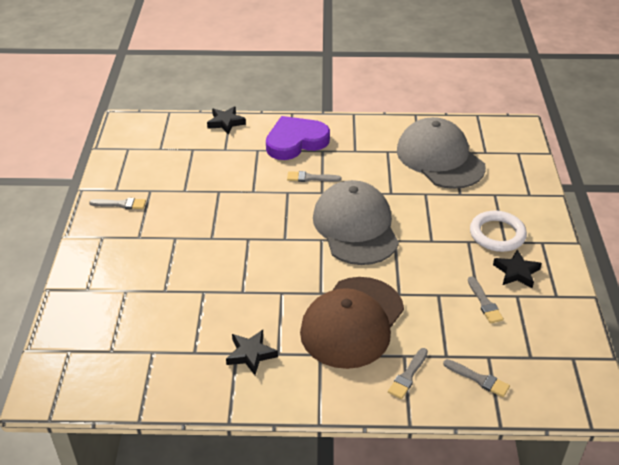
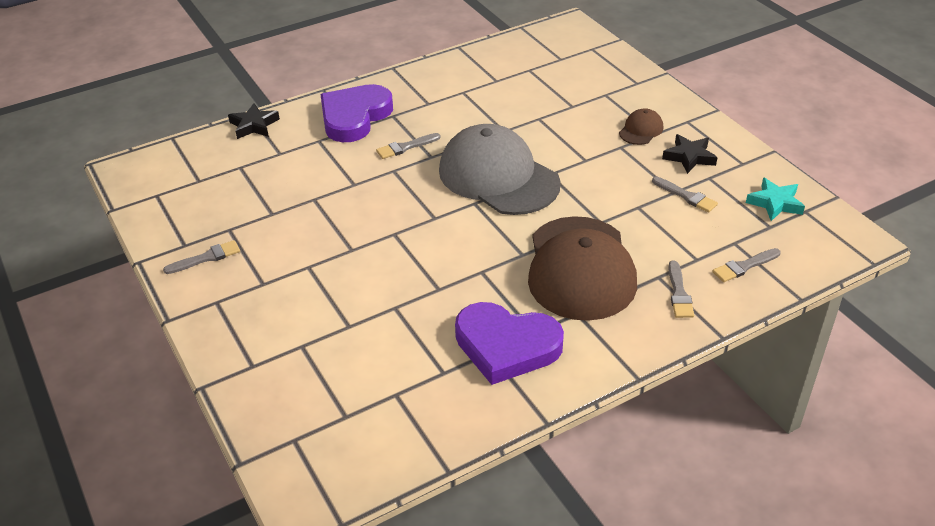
camera: 30 degrees left, 0 degrees up
black star [226,330,278,375] -> purple heart [455,302,564,385]
grey cap [397,117,486,189] -> none
grey brush [443,359,510,397] -> grey brush turned 150 degrees clockwise [712,248,781,282]
white ring [470,211,527,252] -> brown cap [619,108,663,145]
none -> turquoise star [746,178,805,221]

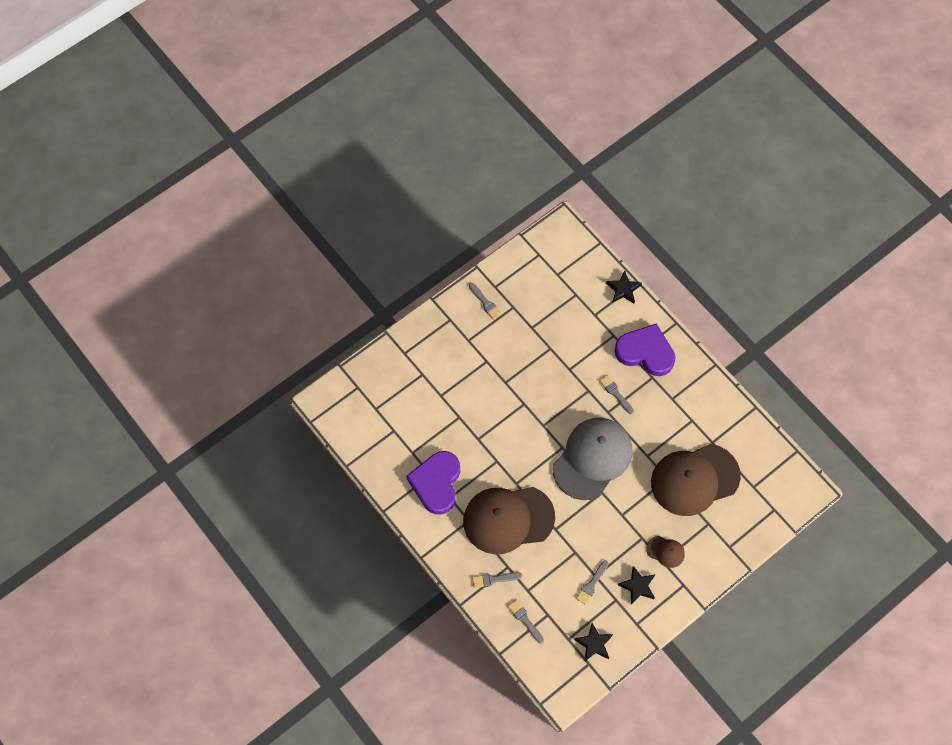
camera: 80 degrees right, 25 degrees up
turquoise star [746,178,805,221] -> black star [574,623,613,661]
none -> brown cap [651,444,741,516]

